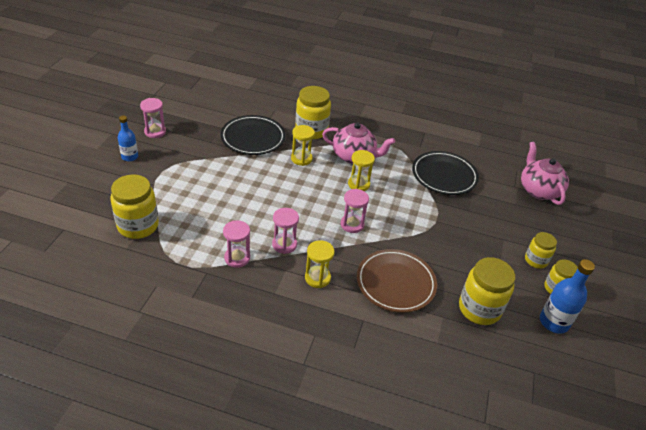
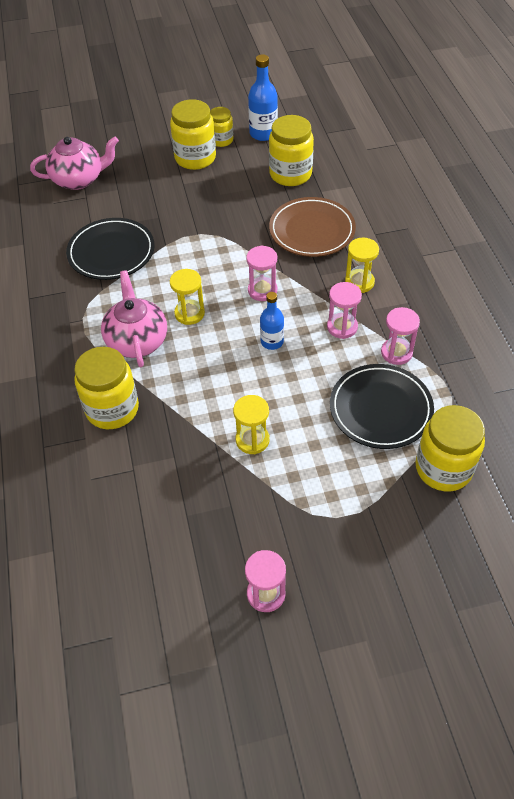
camera: 115 degrees left, 10 degrees up
blue bottle [118,116,138,161] -> blue bottle moved to [260,292,284,350]
black plate [221,115,286,155] -> black plate moved to [330,364,434,449]
yellow hourglass [291,125,315,166] -> yellow hourglass moved to [233,395,270,454]
pink teapot [521,142,569,205] -> pink teapot turned 150 degrees counterclockwise [30,137,119,190]
yellow jar [525,232,557,269] -> yellow jar [170,99,216,170], size x1.70

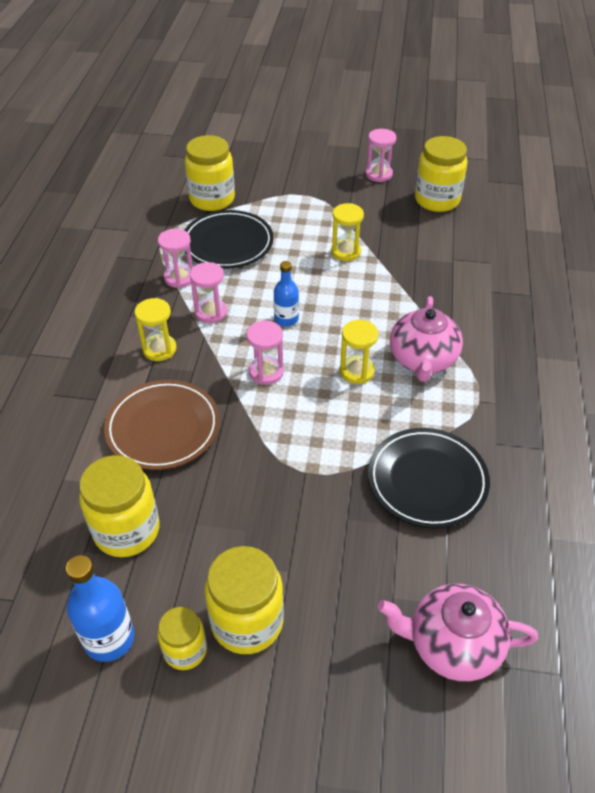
camera: 160 degrees left, 5 degrees down
yellow jar [74,347,139,429] -> yellow jar moved to [415,136,467,212]

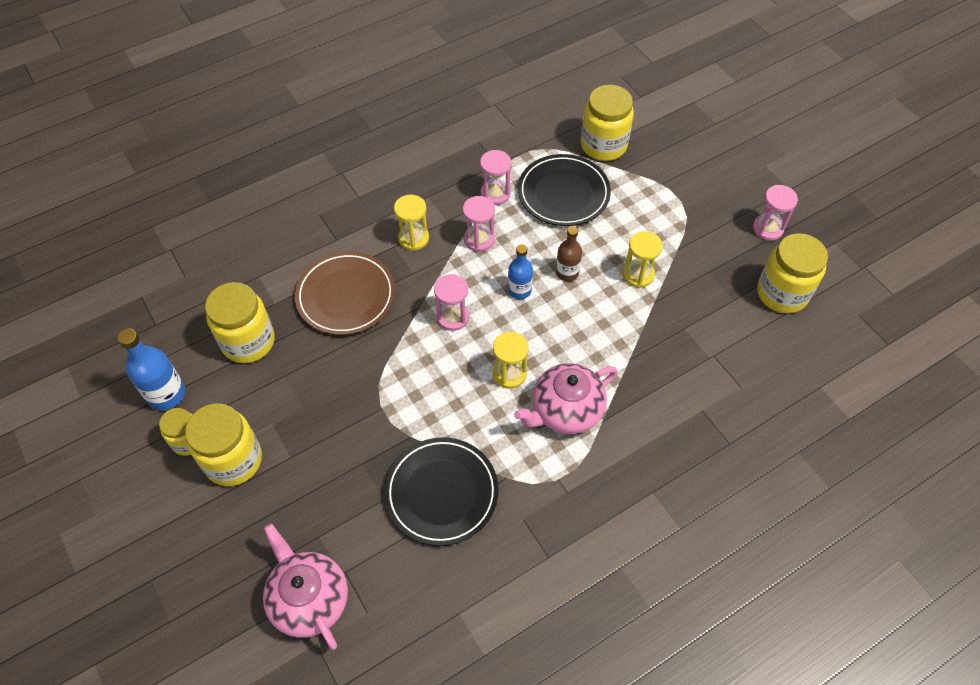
camera: 50 degrees right, 10 degrees up
none -> brown bottle [556,226,582,281]

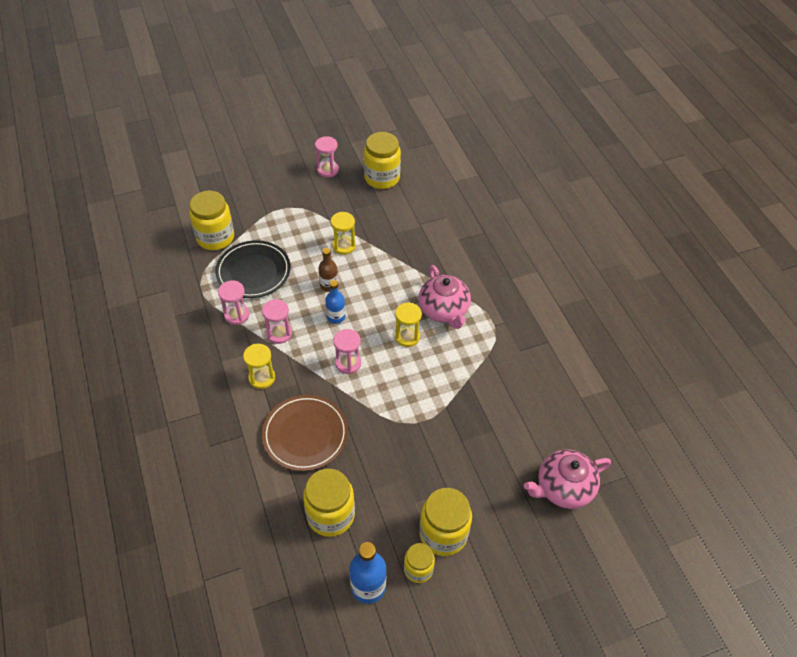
camera: 80 degrees left, 5 degrees down
black plate [384,437,499,546] -> none

